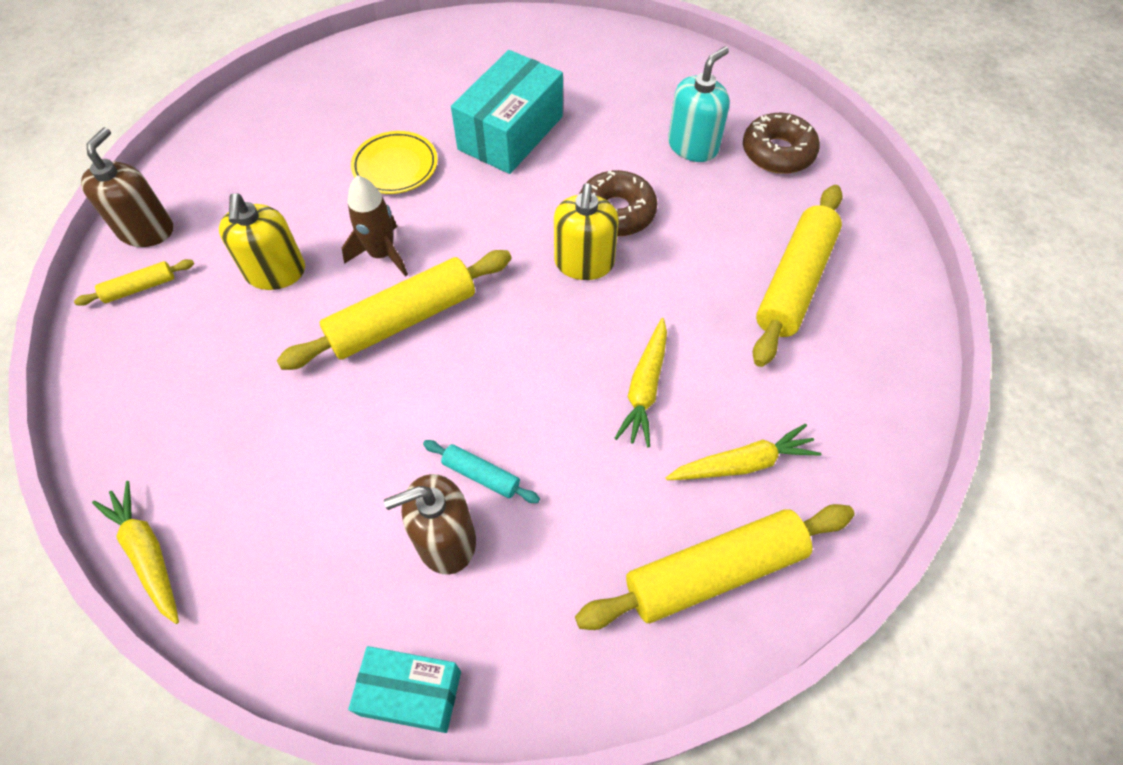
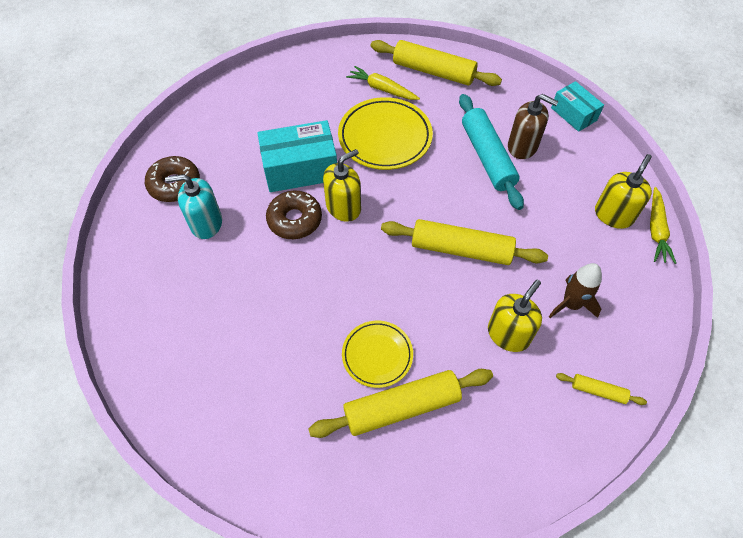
camera: 135 degrees left, 0 degrees up
brown soap dispenser [81,127,173,247] -> none
brown rocket [342,175,408,277] -> brown rocket moved to [549,263,602,318]
turquoise rolling pin [423,440,540,503] -> turquoise rolling pin [459,94,524,210], size x2.12
turquoise box [451,50,563,174] -> turquoise box moved to [257,120,337,192]
yellow carrot [614,318,667,447] -> yellow plate [338,97,433,170]
yellow rolling pin [753,185,843,367] -> yellow rolling pin moved to [308,369,493,438]
none -> yellow soap dispenser [595,154,652,229]

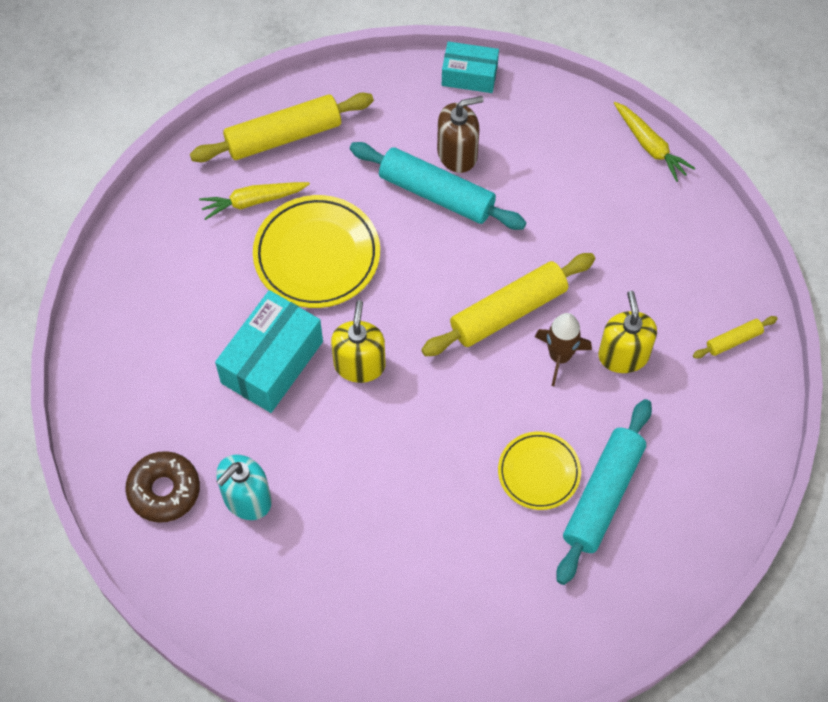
camera: 45 degrees left, 5 degrees up
brown donut [266,191,322,239] -> none
yellow rolling pin [308,369,493,438] -> turquoise rolling pin [556,399,652,585]
brown rocket [549,263,602,318] -> brown rocket moved to [535,313,592,386]
yellow soap dispenser [595,154,652,229] -> none

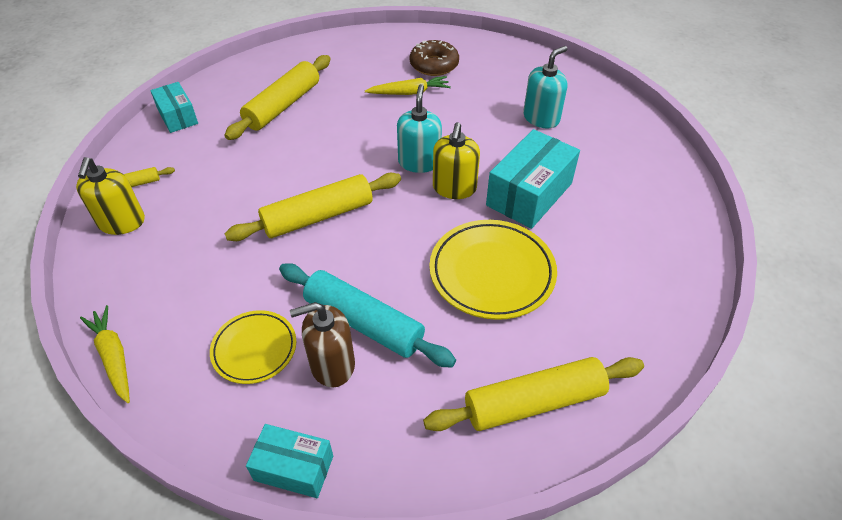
camera: 175 degrees left, 15 degrees down
brown donut [125,451,200,523] -> brown donut moved to [410,40,459,76]
yellow carrot [199,182,310,220] -> yellow carrot moved to [365,76,451,95]
yellow plate [498,432,581,510] -> yellow plate moved to [210,310,296,384]
brown rocket [535,313,592,386] -> none
turquoise rolling pin [556,399,652,585] -> yellow rolling pin [224,55,330,140]
yellow soap dispenser [598,291,657,373] -> yellow soap dispenser moved to [76,157,145,235]
none -> turquoise box [150,82,198,133]
none -> turquoise soap dispenser [397,84,442,173]

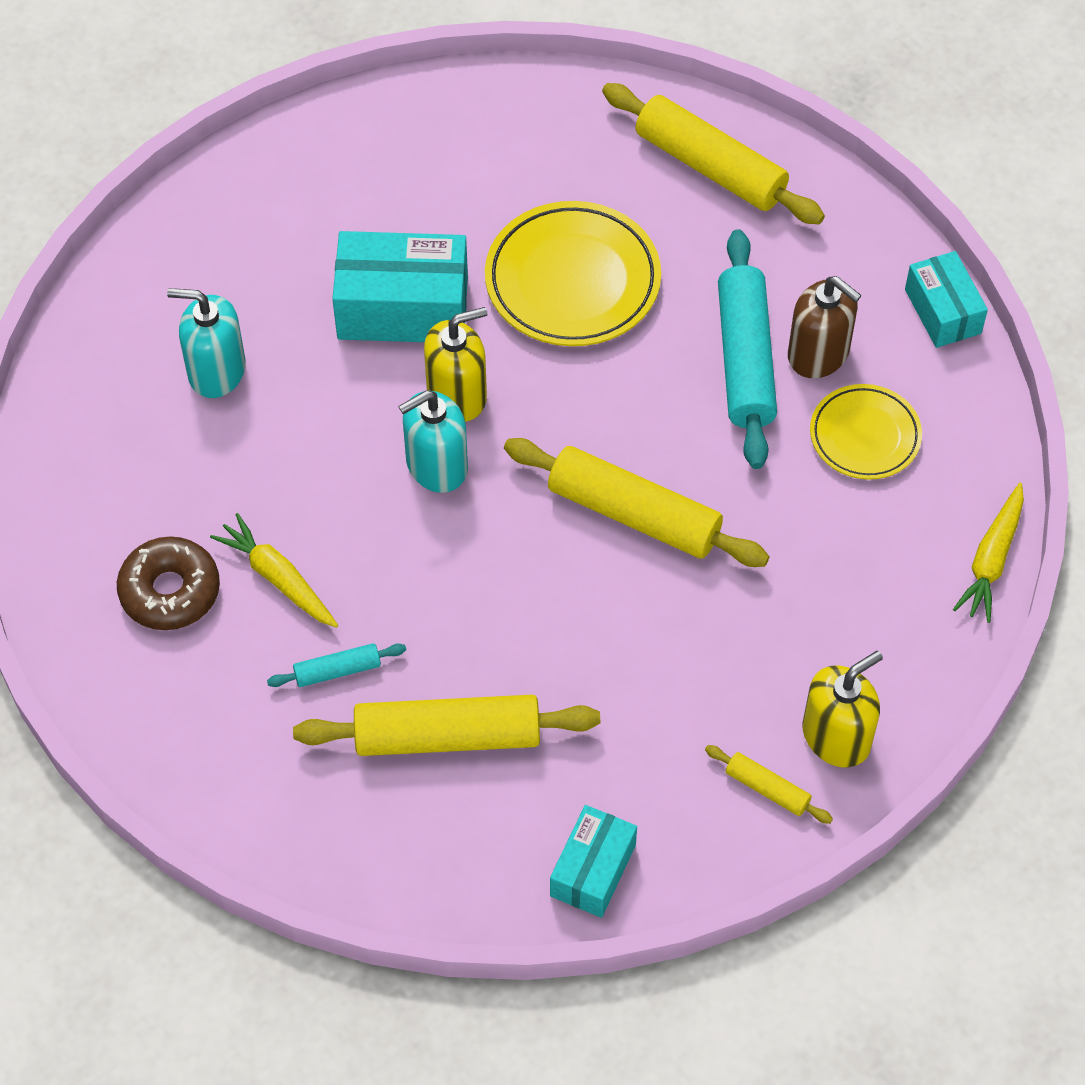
camera: 125 degrees left, 10 degrees up
none -> turquoise rolling pin [267,643,406,687]

